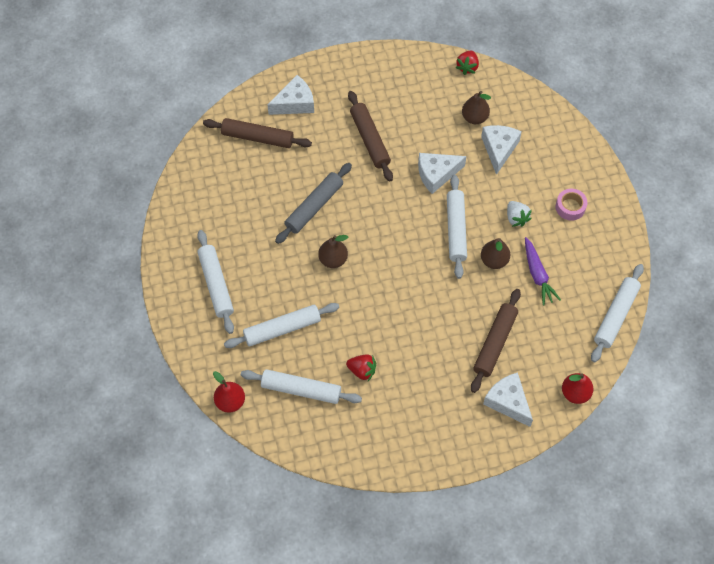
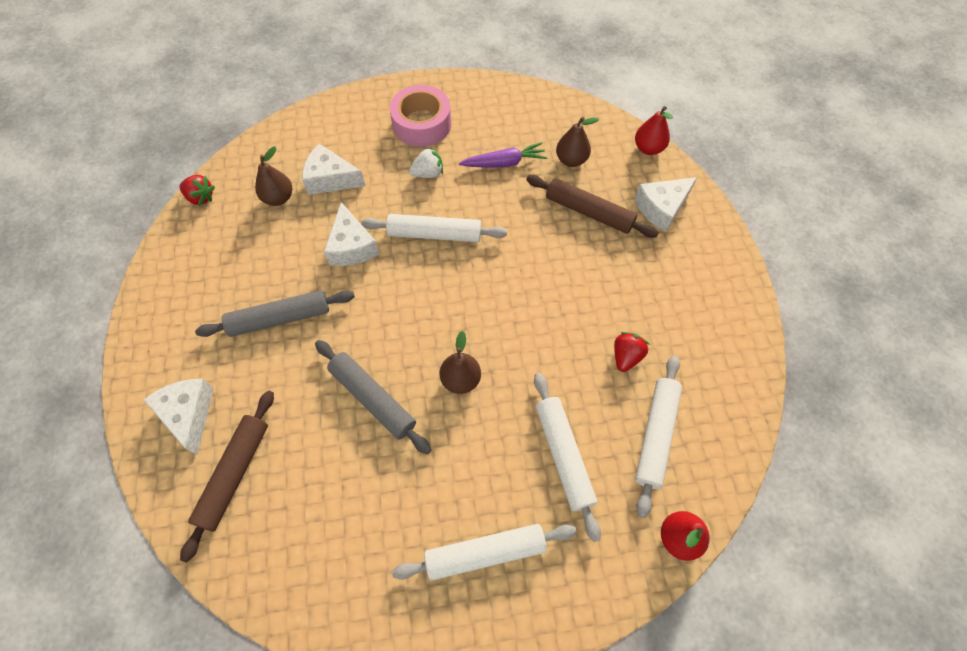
camera: 85 degrees left, 0 degrees up
brown rolling pin [348,91,393,182] -> grey rolling pin [195,290,355,337]
brown pear [481,238,510,269] -> brown pear moved to [556,117,599,167]
pink tape [555,189,588,221] -> pink tape [390,85,451,147], size x1.73
white rolling pin [591,264,644,362] -> none

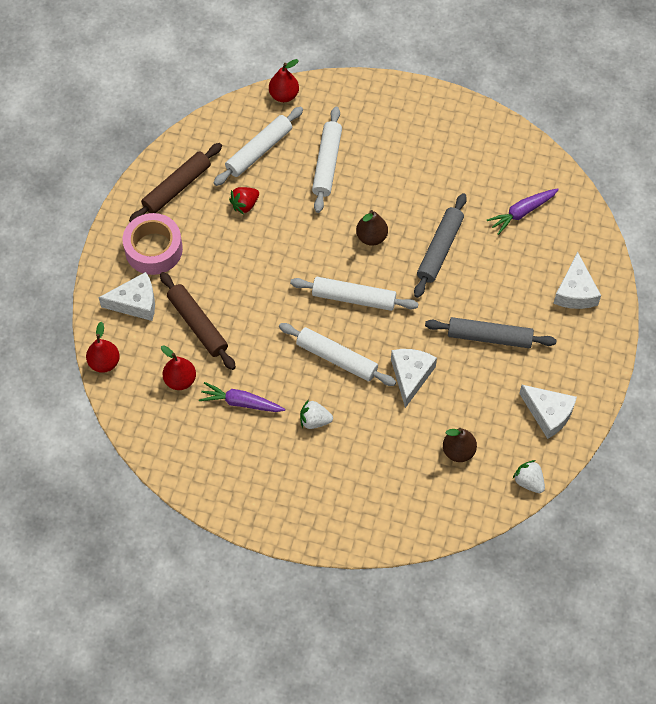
camera: 155 degrees left, 0 degrees up
red strawberry [179,175,215,206] -> white strawberry [513,460,545,493]
brown rolling pin [180,391,274,563] -> brown rolling pin moved to [129,143,222,222]
white cheese [302,144,366,195] -> white cheese moved to [519,385,577,439]
grey rolling pin [315,340,431,454] -> grey rolling pin turned 45 degrees clockwise [414,193,467,298]
pink tape [390,85,451,147] -> pink tape moved to [123,213,183,275]
white rolling pin [392,524,577,580] -> white rolling pin moved to [290,277,418,311]
brown pear [556,117,599,167] -> red pear [161,345,196,390]
none -> purple carrot [487,188,559,235]

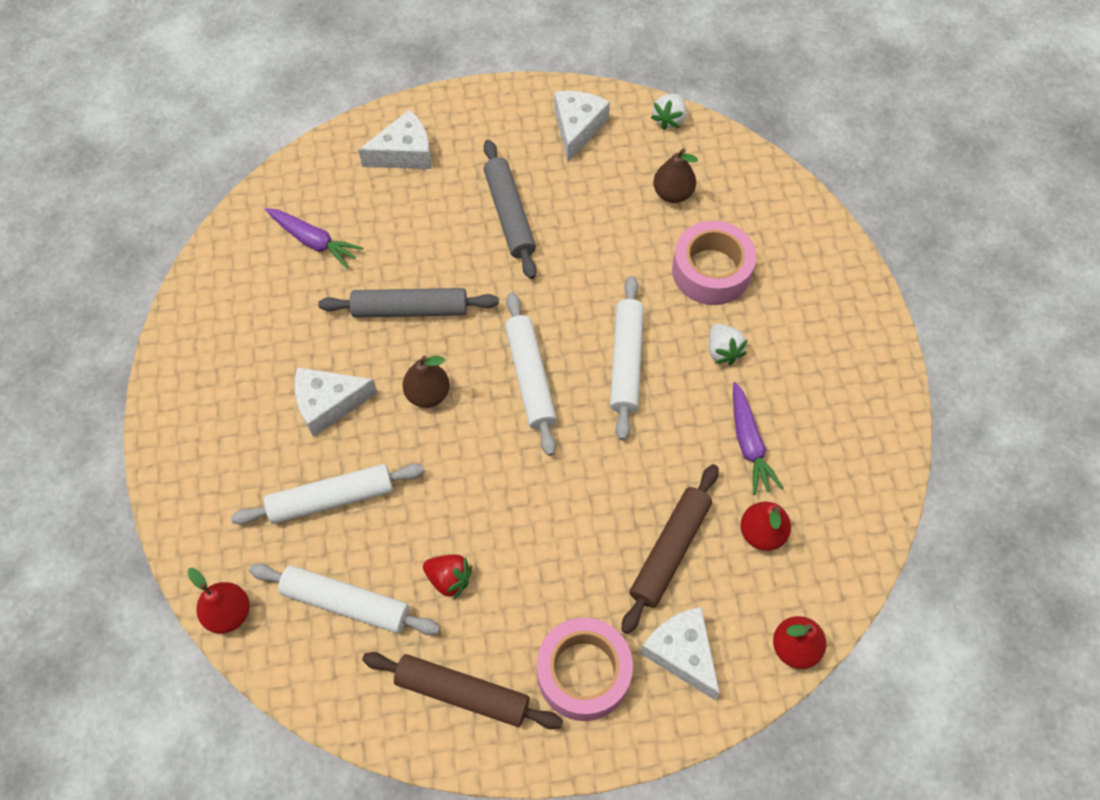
camera: 115 degrees left, 0 degrees up
white cheese [391,349,437,408] -> white cheese moved to [295,367,377,437]
none -> pink tape [672,221,756,305]

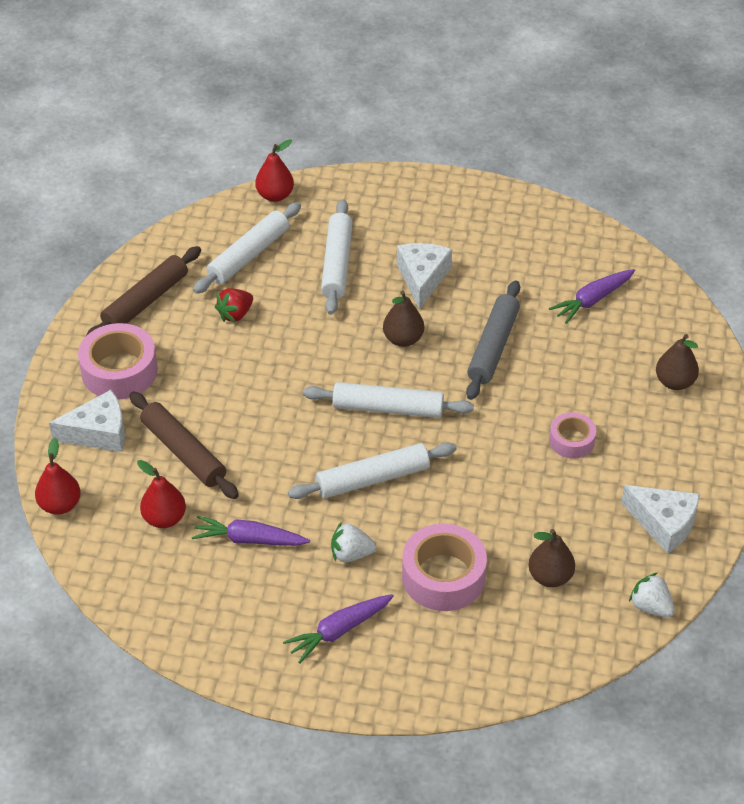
camera: 110 degrees right, 15 degrees down
white cheese [358,109,431,169] -> brown pear [656,334,699,390]
grey rolling pin [484,140,537,279] -> pink tape [549,412,596,459]
white rolling pin [610,276,644,440] -> white rolling pin turned 45 degrees counterclockwise [288,443,457,499]
none -> purple carrot [283,594,394,664]

